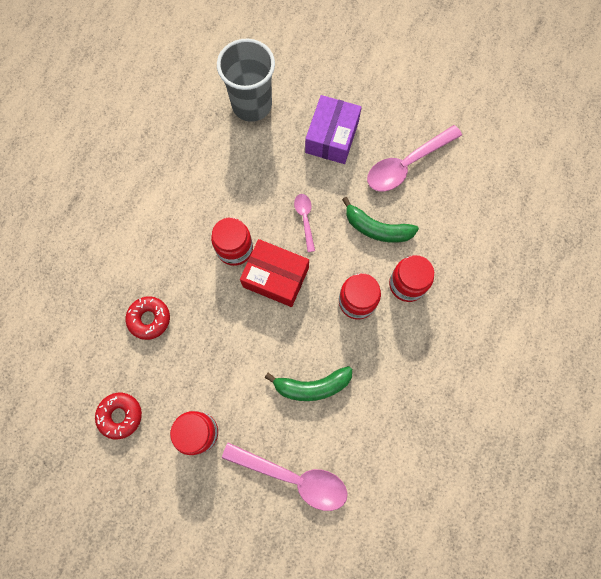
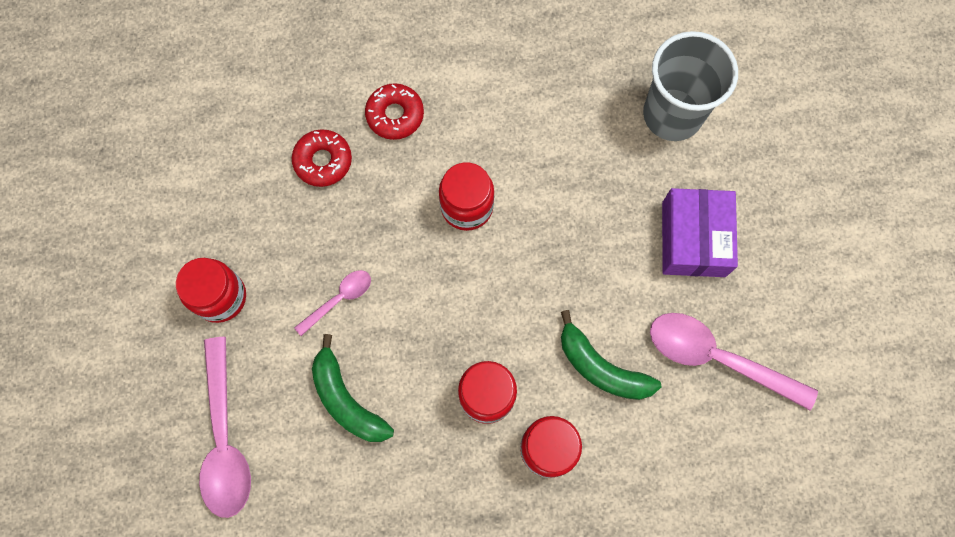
camera: 60 degrees right, 0 degrees up
red donut [95,393,142,439] -> red donut moved to [365,83,424,140]
red box [240,239,309,307] -> none
pink spoon [294,194,315,252] -> pink spoon moved to [294,270,371,336]
purple box [305,95,362,164] -> purple box turned 75 degrees counterclockwise [662,188,738,277]
green banana [342,197,419,243] -> green banana turned 45 degrees counterclockwise [561,310,661,400]

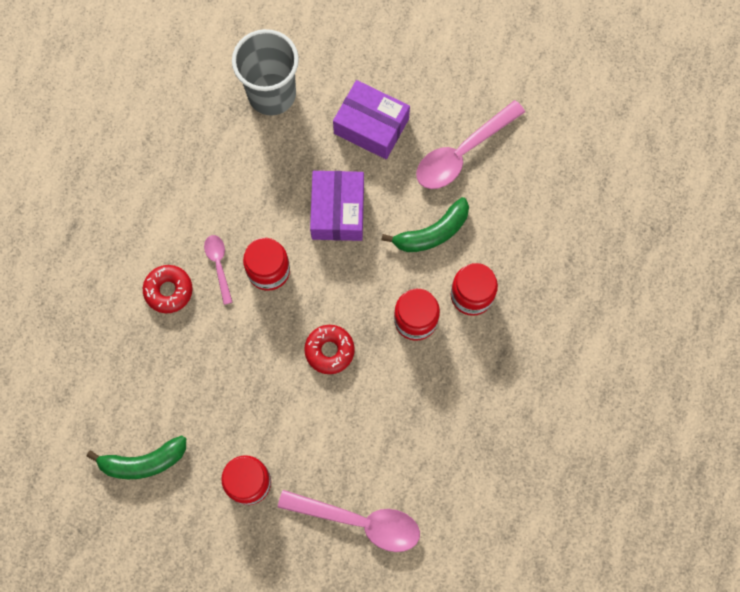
camera: 65 degrees left, 0 degrees up
red donut [292,129,352,187] -> red donut moved to [304,325,355,374]
pink spoon [294,270,371,336] -> pink spoon moved to [204,235,233,305]
green banana [312,334,394,442] -> green banana moved to [86,435,186,479]
none -> purple box [310,171,364,241]

